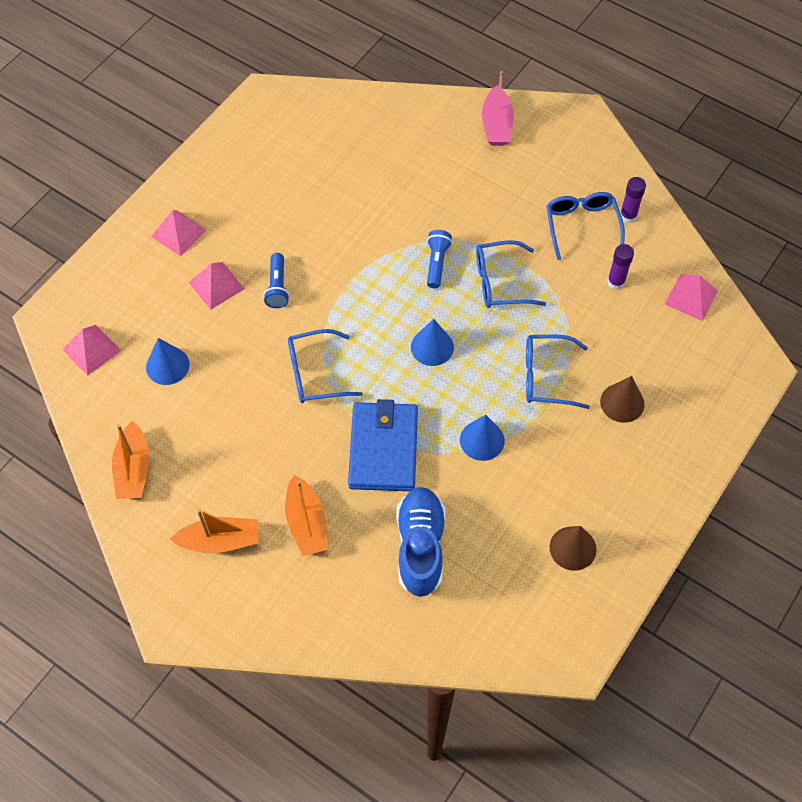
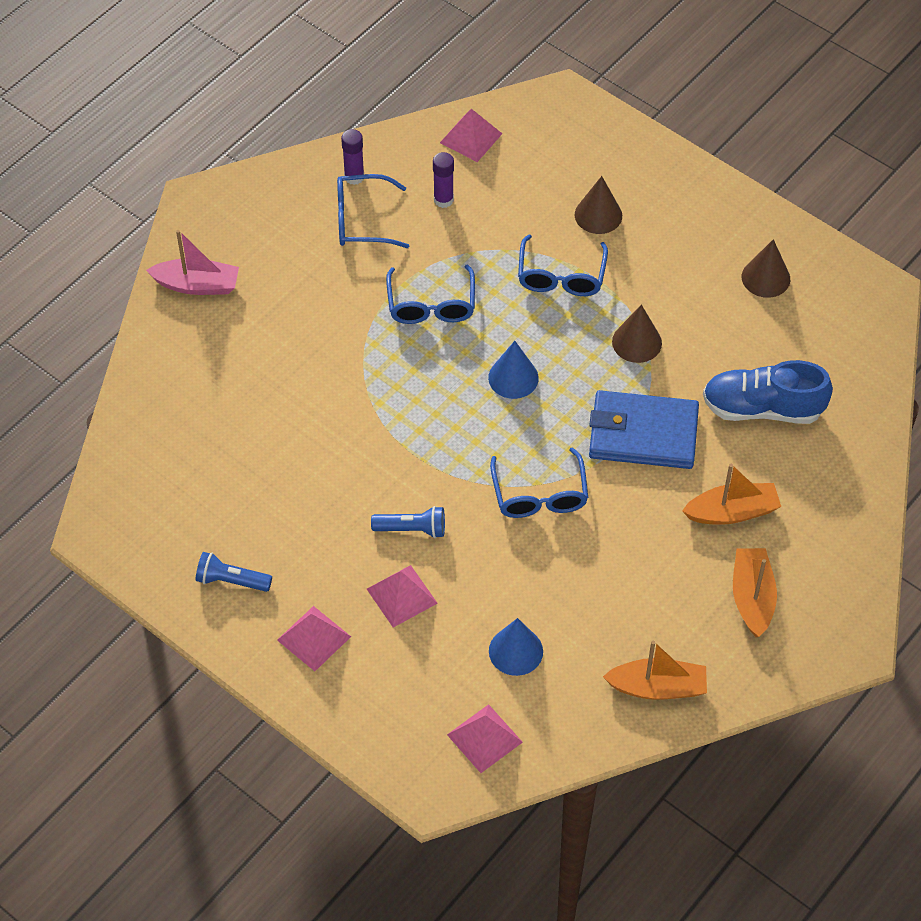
camera: 85 degrees left, 5 degrees down
blue flashlight [427,230,452,288] -> blue flashlight moved to [196,552,272,592]
blue cone [460,415,505,461] -> brown cone [612,304,662,363]

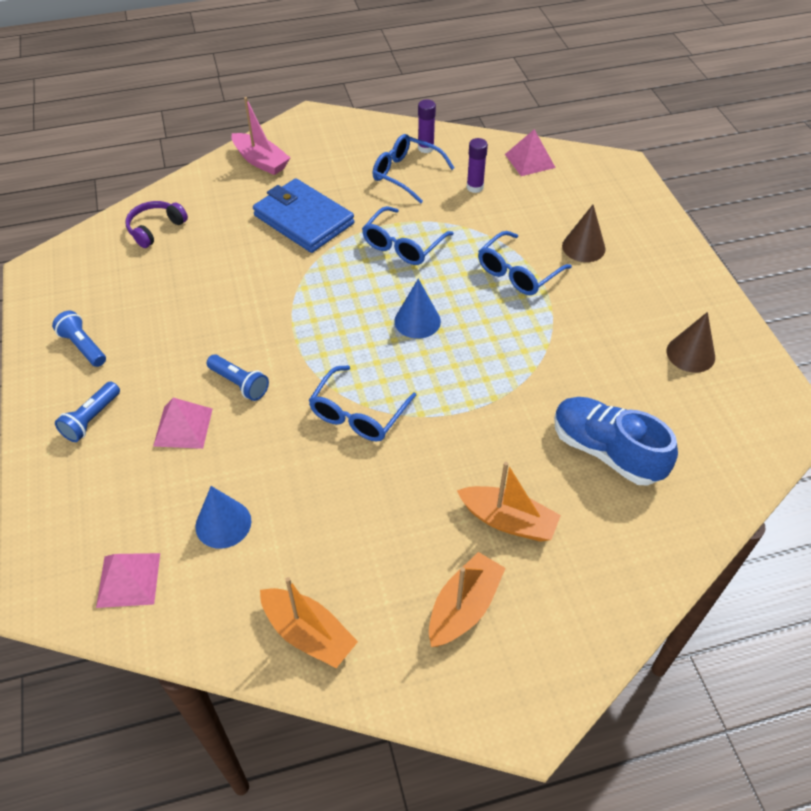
camera: 35 degrees right, 5 degrees down
pink pyramid [277,606,351,671] -> blue flashlight [55,381,120,442]
blue wallet [589,390,699,469] -> blue wallet moved to [253,178,354,253]
brown cone [612,304,662,363] -> none
none -> purple headphones [125,201,188,248]

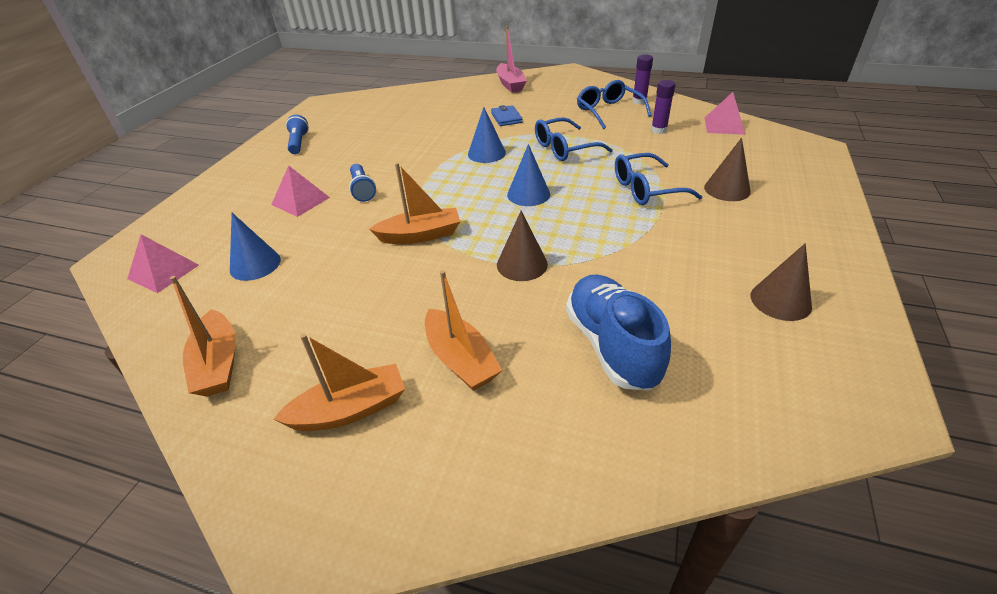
camera: 35 degrees right, 10 degrees down
blue flashlight [55,381,120,442] -> none
purple headphones [125,201,188,248] -> none
blue wallet [253,178,354,253] -> blue wallet [491,105,523,126], size x0.48
blue glasses [308,365,416,441] -> orange boat [369,163,460,244]
none -> blue cone [468,107,506,163]
none -> brown cone [497,211,548,281]

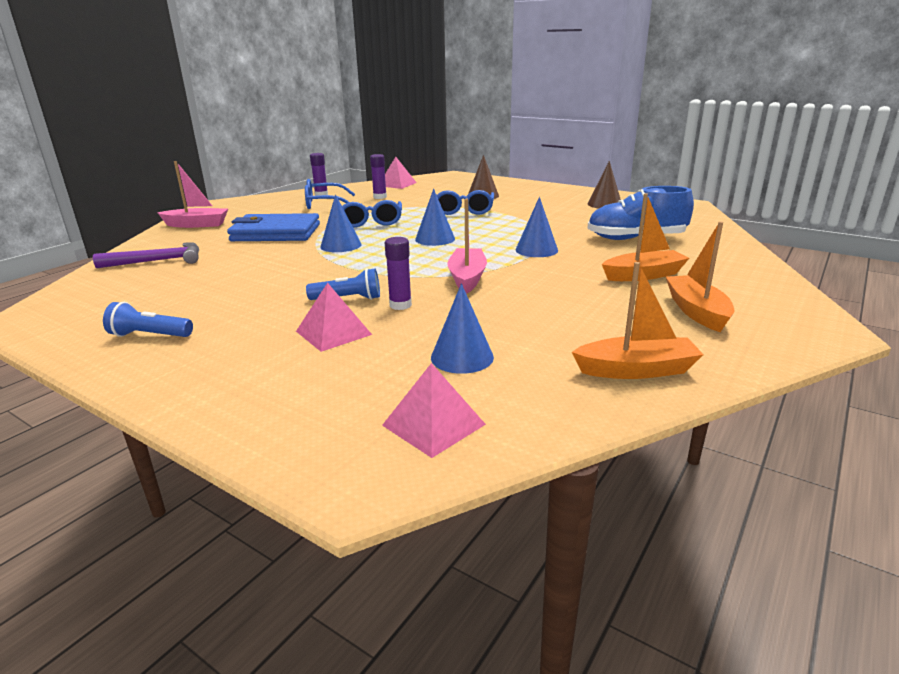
camera: 75 degrees left, 15 degrees down
orange boat [369,163,460,244] -> pink boat [447,199,487,294]
blue wallet [491,105,523,126] -> blue wallet [227,213,320,241], size x2.09
brown cone [497,211,548,281] -> blue cone [515,197,558,257]
none -> purple hammer [93,242,200,268]
none -> purple glue stick [385,237,412,310]

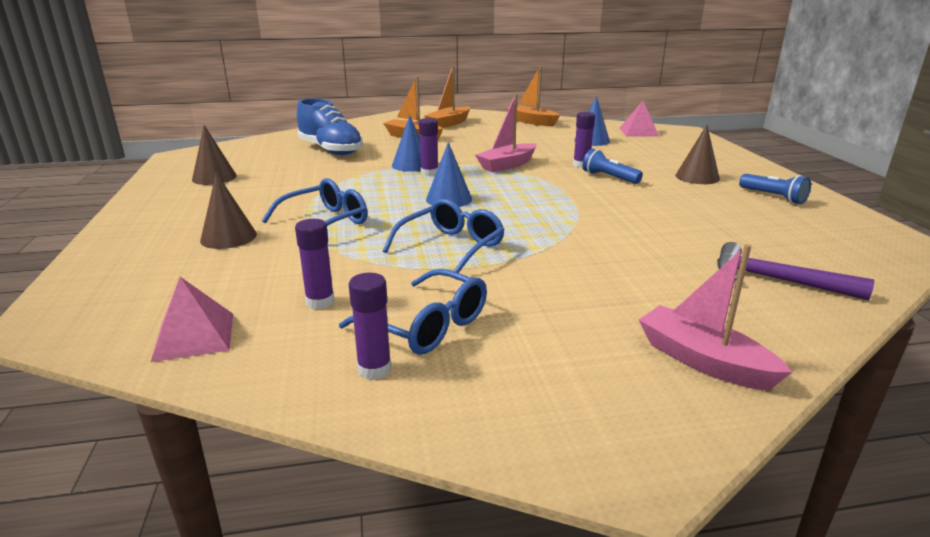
camera: 135 degrees left, 0 degrees up
blue wallet [227,213,320,241] -> none
pink pyramid [296,283,372,352] -> none
blue cone [320,194,362,252] -> none
none -> purple glue stick [419,118,438,176]
none -> brown cone [675,125,720,184]

